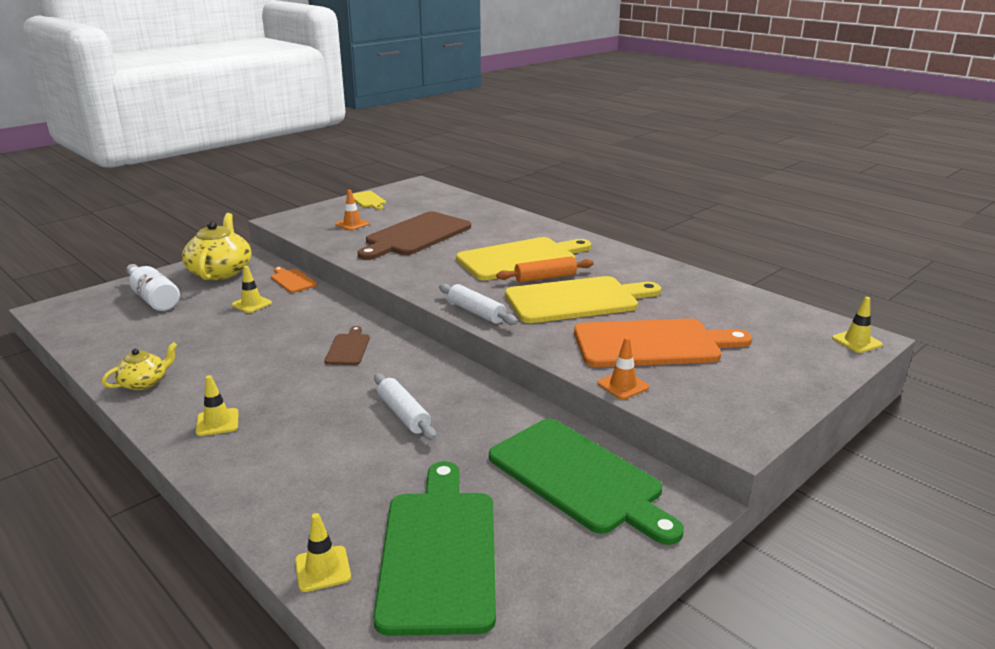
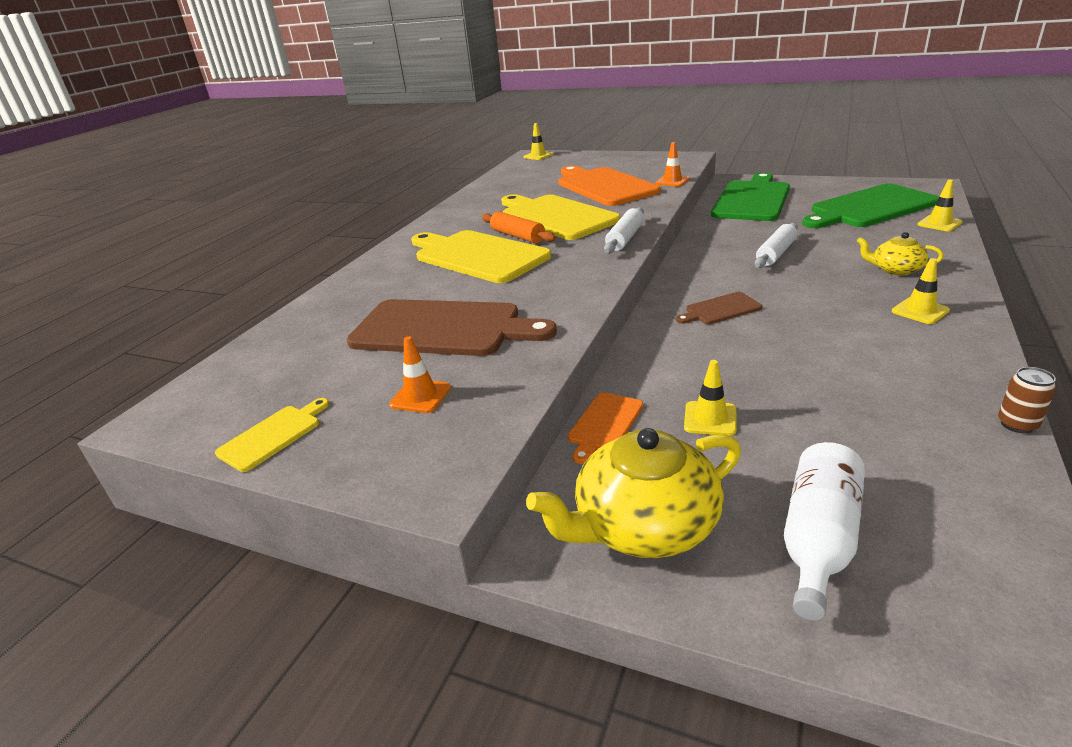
camera: 110 degrees left, 5 degrees up
yellow teapot [102,342,178,390] -> yellow teapot moved to [857,232,944,275]
none -> brown can [998,367,1056,433]

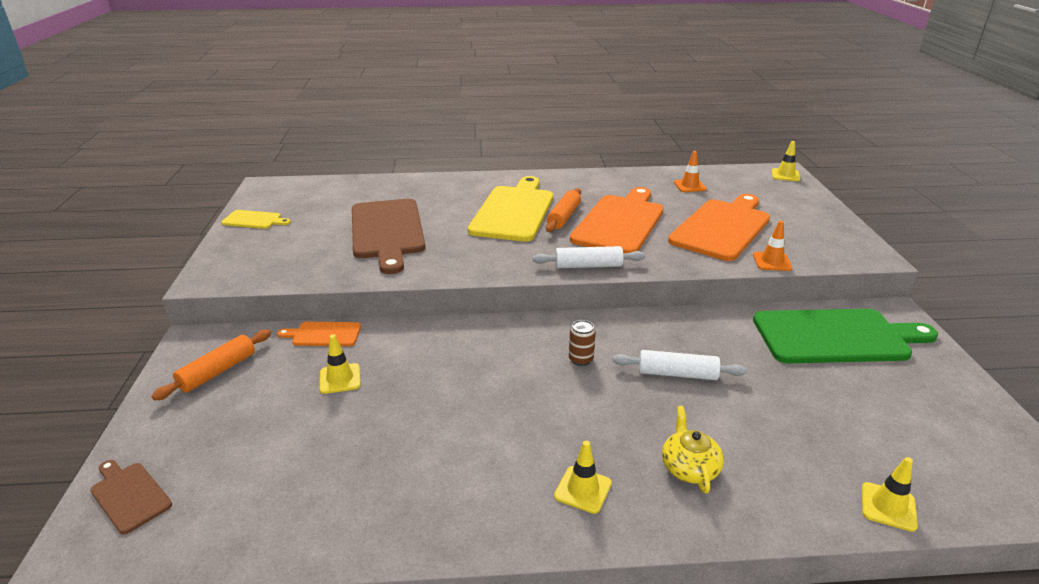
camera: 60 degrees right, 0 degrees up
orange traffic cone [389,336,451,413] -> orange traffic cone moved to [674,151,707,192]
yellow cutting board [501,194,621,240] -> orange cutting board [570,187,664,254]
yellow teapot [526,428,741,558] -> orange rolling pin [151,329,271,401]
brown cutting board [676,292,762,324] -> brown cutting board moved to [90,460,172,534]
white bottle [784,442,865,621] -> none
green cutting board [802,184,939,228] -> none
brown can [998,367,1056,433] -> brown can moved to [569,320,596,366]

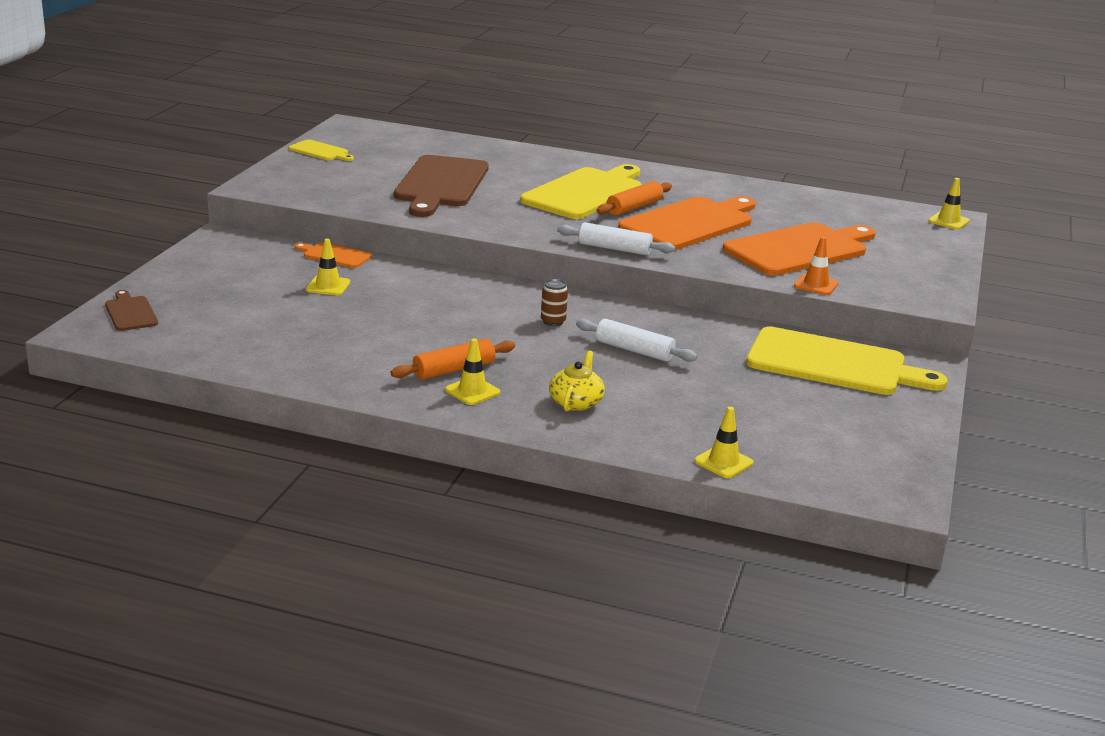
camera: 20 degrees right, 5 degrees down
orange rolling pin [151,329,271,401] -> orange rolling pin moved to [391,339,515,380]
orange traffic cone [674,151,707,192] -> none
green cutting board [753,309,938,363] -> yellow cutting board [746,327,948,395]

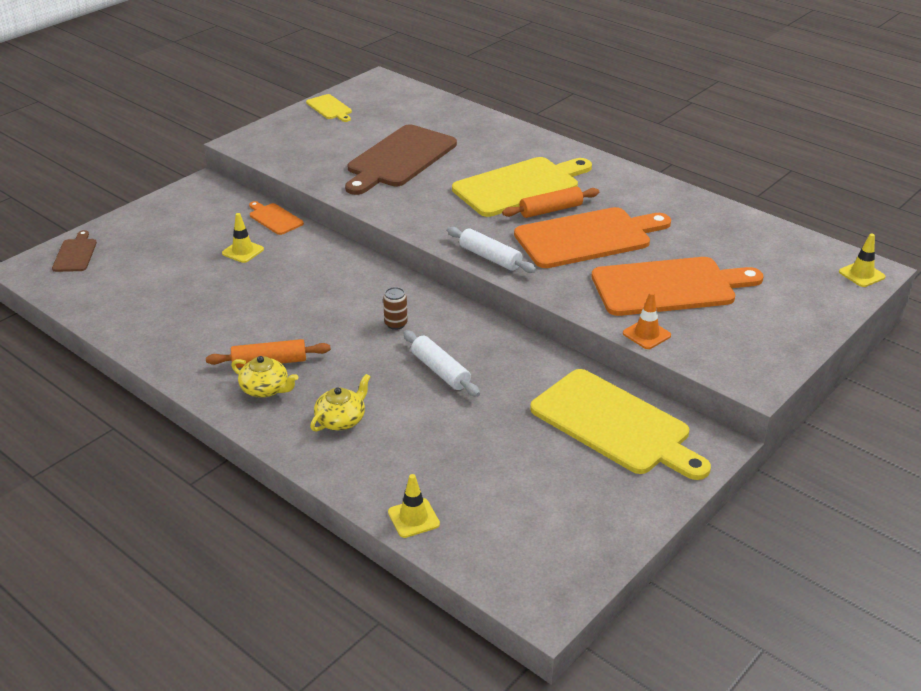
camera: 25 degrees right, 10 degrees up
yellow traffic cone [445,338,500,405] -> yellow teapot [231,356,298,398]

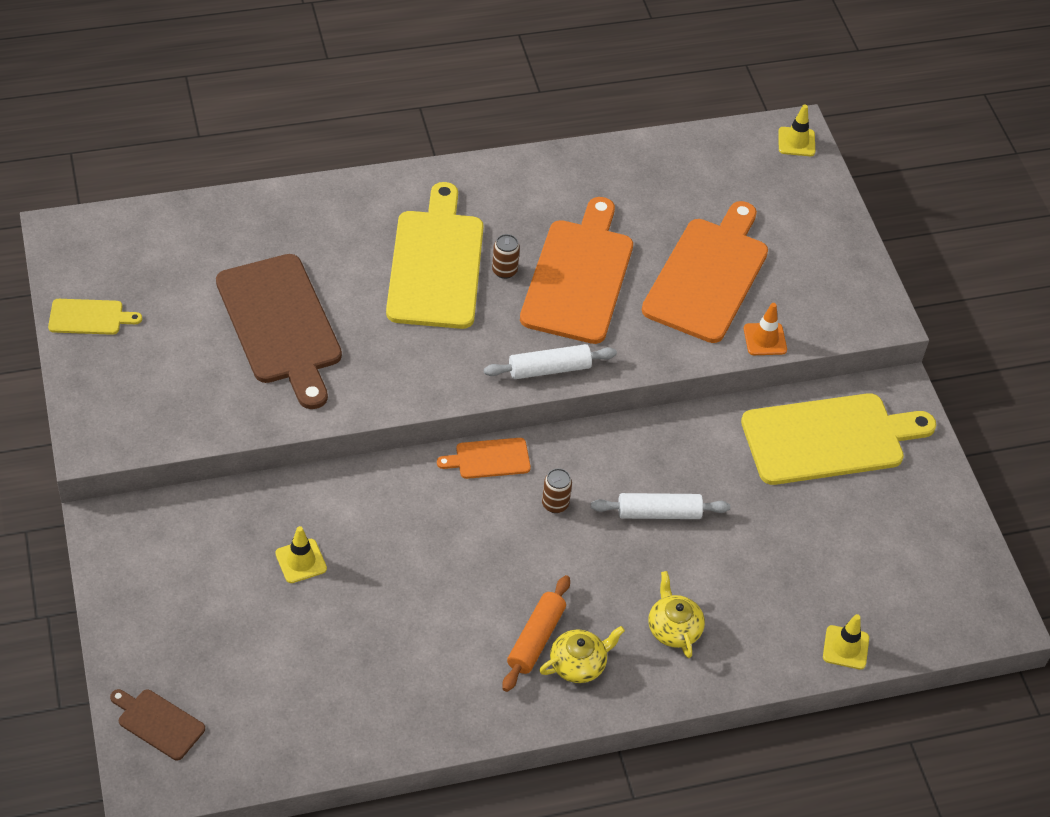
camera: 60 degrees left, 15 degrees up
orange cutting board [249,201,304,235] -> orange cutting board moved to [437,438,531,479]
orange rolling pin [502,187,599,218] -> brown can [492,234,520,279]

